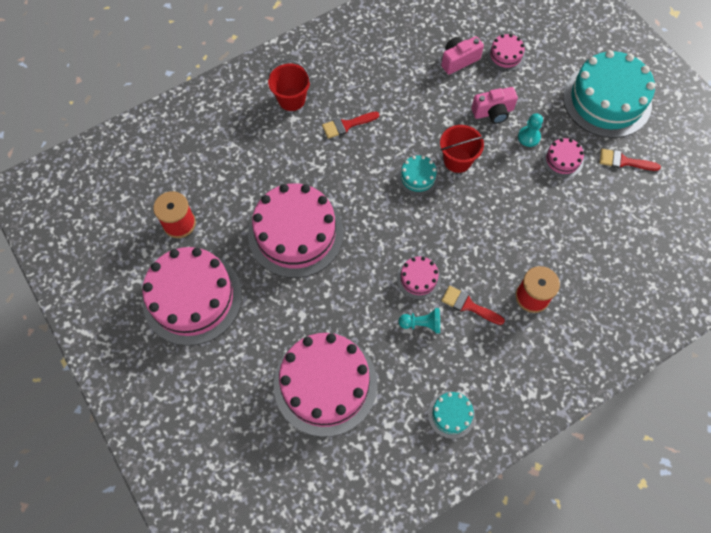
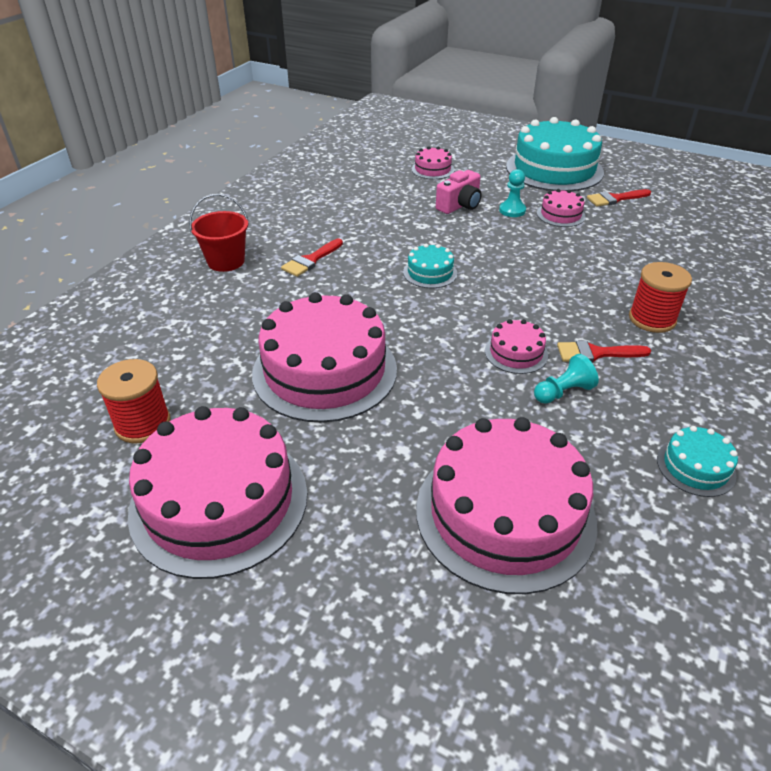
camera: 30 degrees left, 25 degrees down
red bucket [440,125,484,173] -> none
pink camera [441,36,484,75] -> none

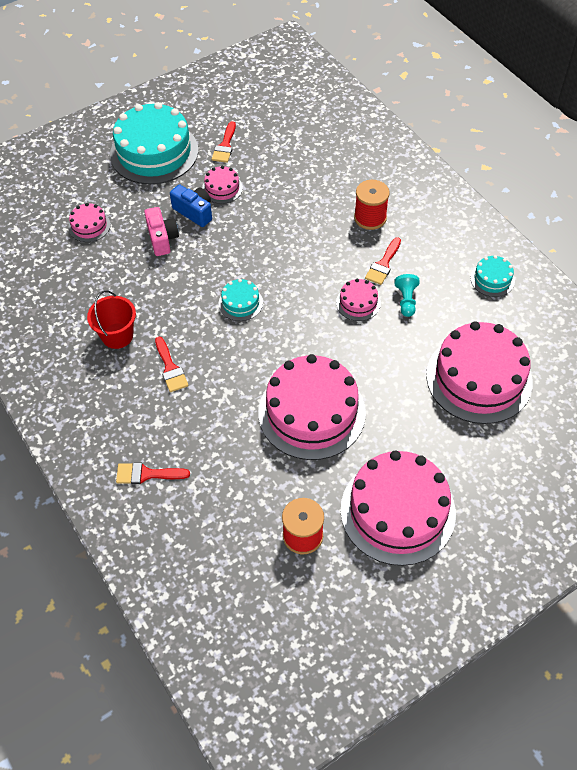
camera: 60 degrees left, 15 degrees up
red bucket [189,194,248,272] -> red bucket moved to [87,290,136,349]
turquoise pawn [499,169,526,217] -> blue camera [170,184,212,227]
none -> red brush [116,463,190,484]

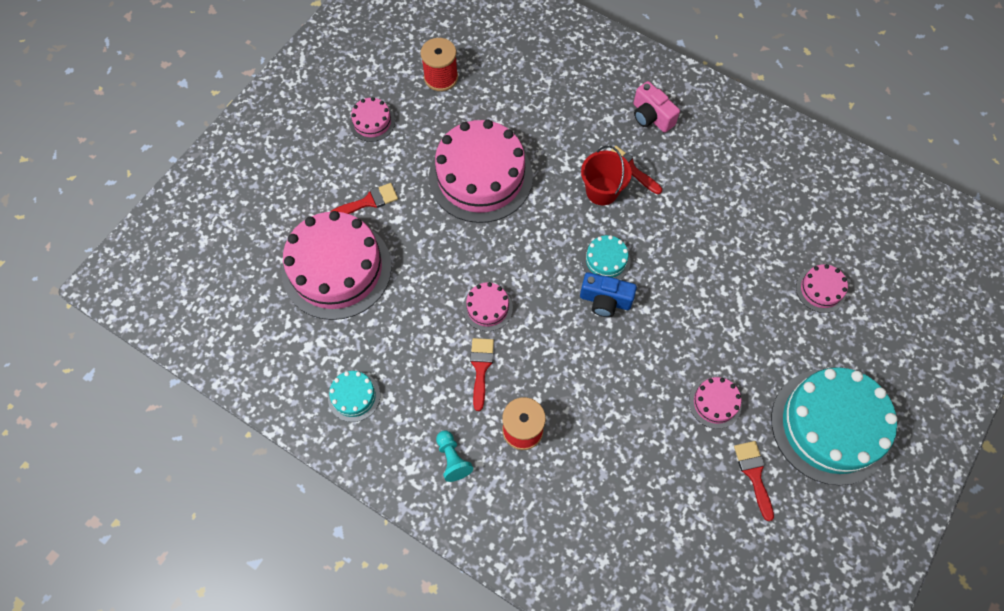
camera: 155 degrees right, 10 degrees up
red bucket [87,290,136,349] -> red bucket moved to [581,146,632,205]
red brush [116,463,190,484] -> red brush moved to [330,183,398,214]
pink camera [144,207,179,256] -> pink camera moved to [634,81,680,133]
blue camera [170,184,212,227] -> blue camera moved to [580,272,637,317]
pink cake [341,450,456,566] -> pink cake [350,97,395,142], size x0.45
turquoise pawn [394,274,420,317] -> turquoise pawn moved to [436,431,473,482]

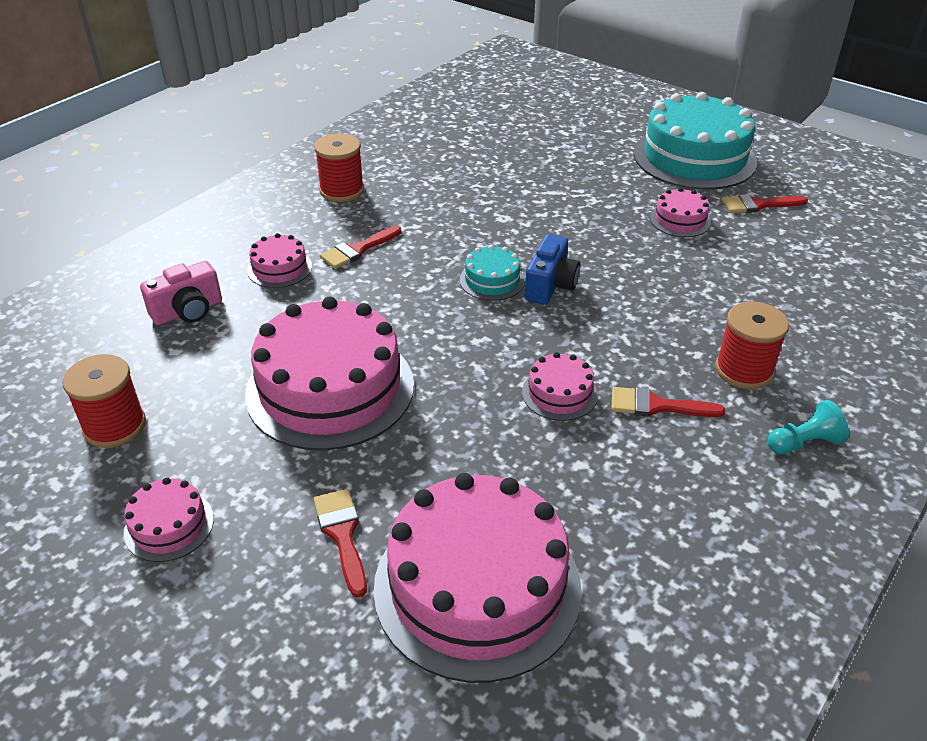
camera: 85 degrees left, 25 degrees down
turquoise cake [328,371,380,422] -> none
red bucket [581,146,632,205] -> none
pink camera [634,81,680,133] -> pink camera moved to [140,261,222,325]
pink cake [796,264,848,313] -> pink cake moved to [247,233,312,288]
none -> red spool [314,134,364,202]

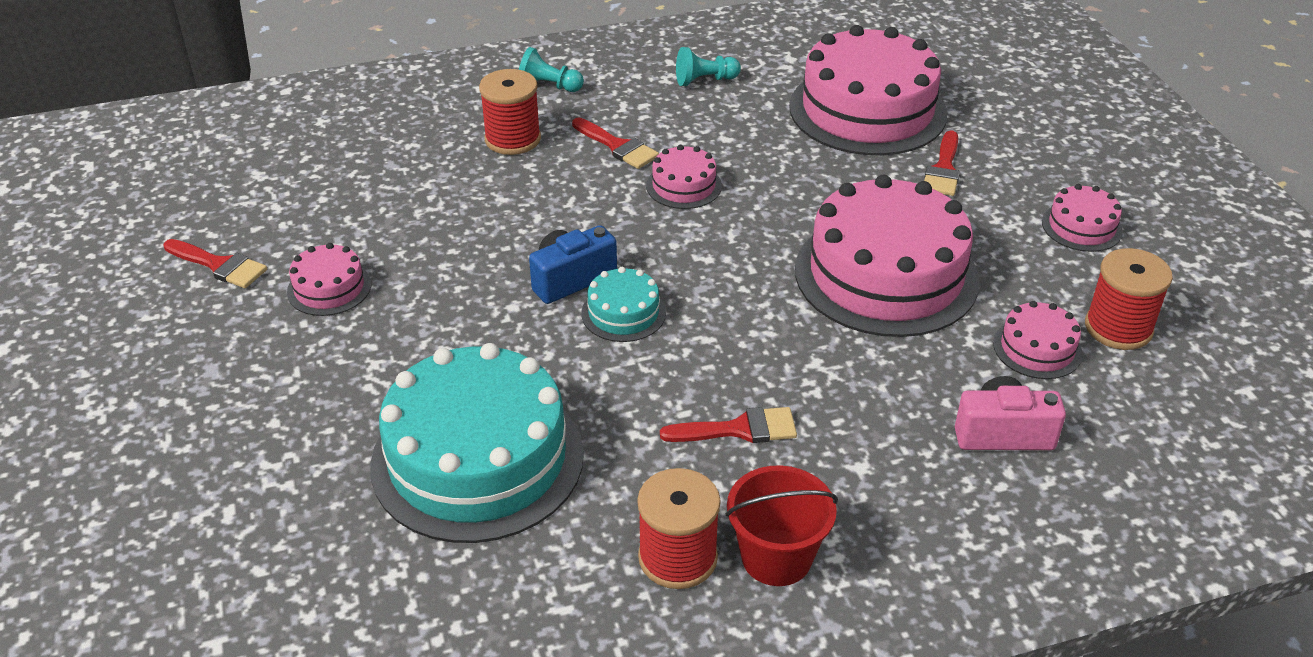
camera: 145 degrees left, 0 degrees up
pink cake [247,233,312,288] -> pink cake moved to [993,301,1083,379]
turquoise cake [634,92,757,190] -> turquoise cake moved to [370,343,584,543]
none -> turquoise pawn [676,47,741,86]
none -> red bucket [726,465,838,586]

